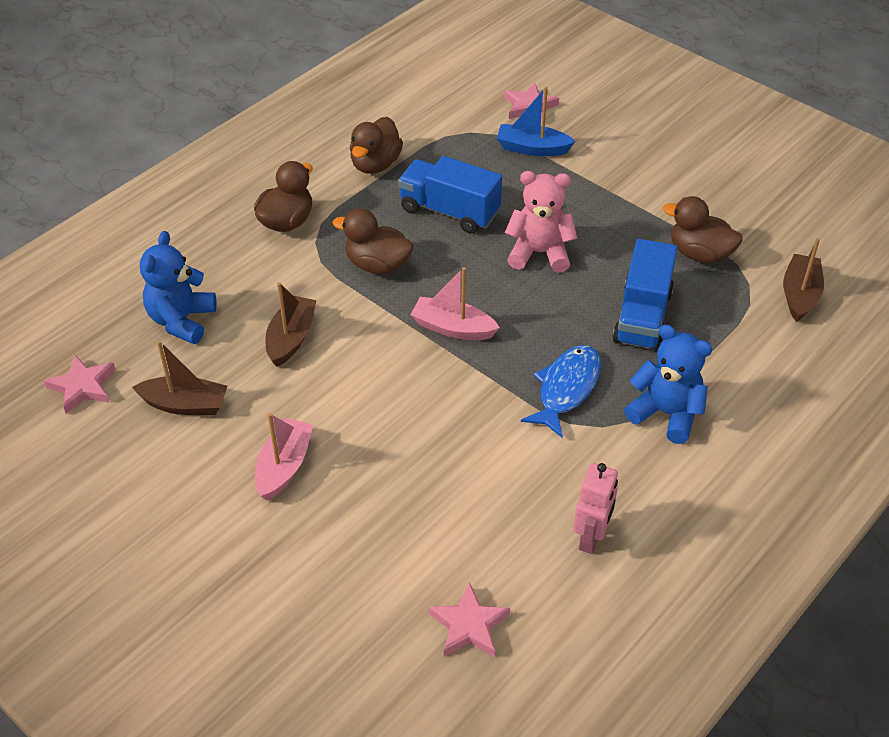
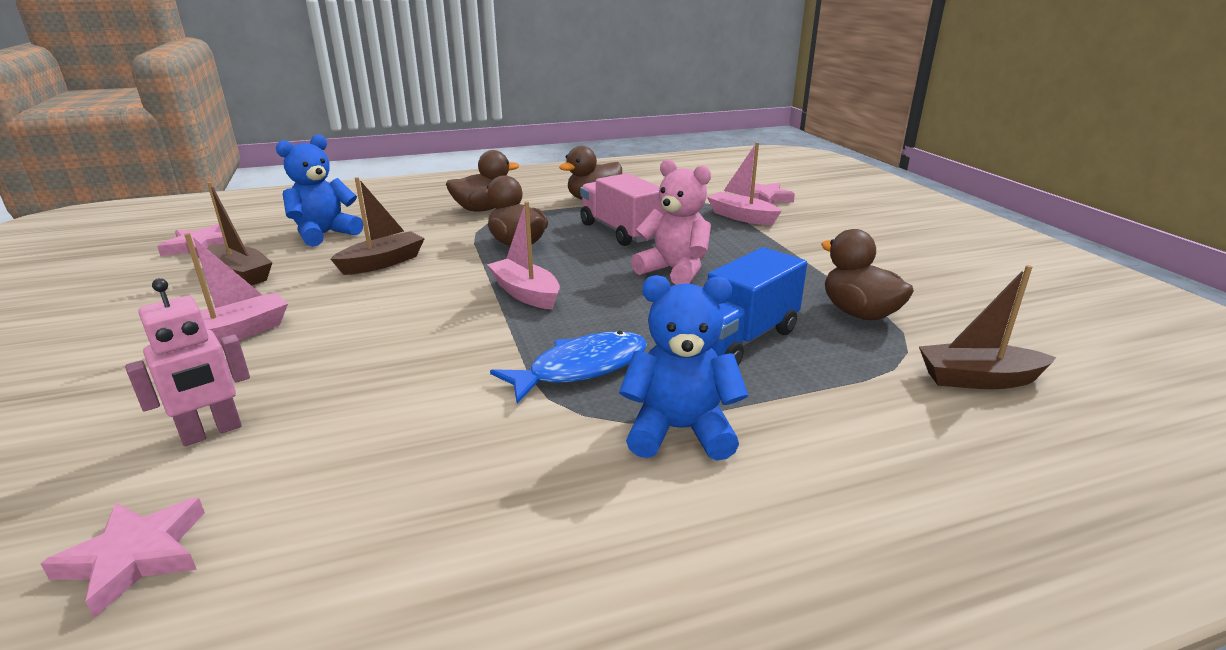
camera: 30 degrees right, 20 degrees down
blue truck [398,156,502,234] -> pink truck [580,173,666,246]
blue boat [497,87,576,156] -> pink boat [707,142,781,225]
pink robot [573,463,618,554] -> pink robot moved to [125,278,250,446]
blue teddy bear [624,325,712,444] -> blue teddy bear turned 60 degrees counterclockwise [619,275,748,461]
brown boat [783,238,824,322] -> brown boat turned 135 degrees counterclockwise [919,265,1057,389]

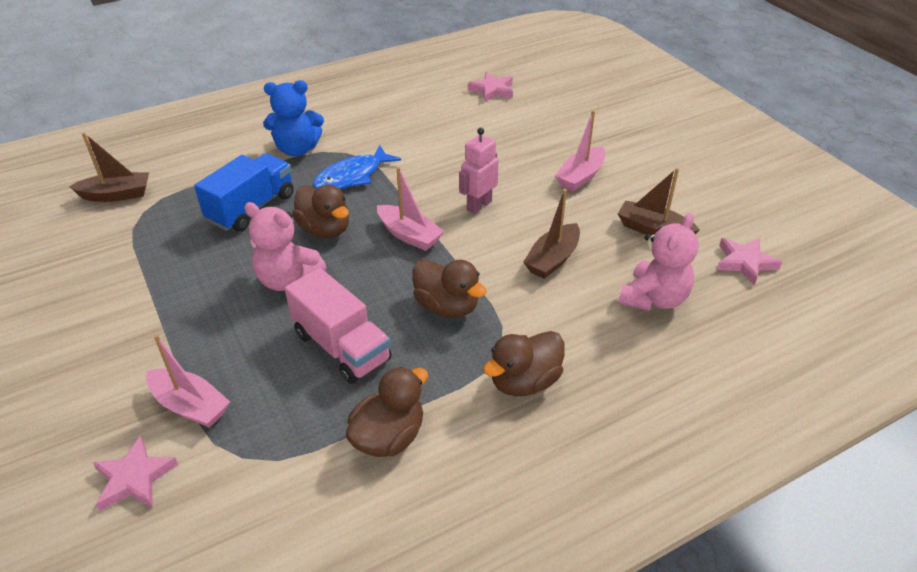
camera: 170 degrees right, 15 degrees up
pink robot [125,278,250,446] -> pink robot moved to [459,128,499,214]
blue teddy bear [276,134,363,247] -> pink teddy bear [618,213,699,311]
brown duck [821,229,914,320] -> brown duck moved to [292,185,349,238]

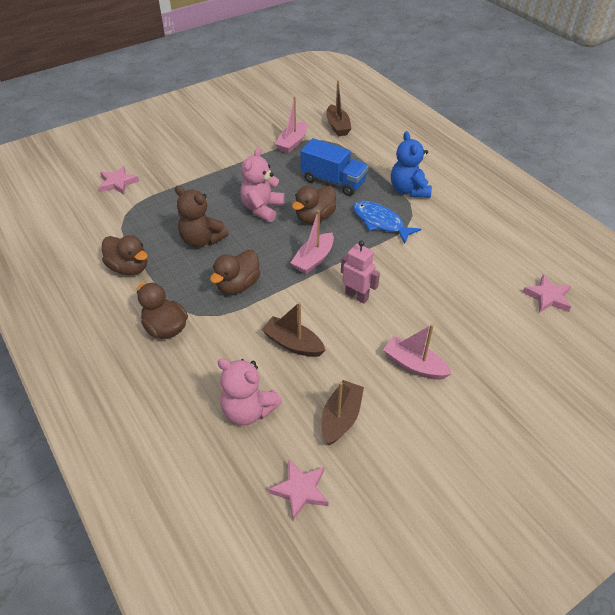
camera: 85 degrees right, 5 degrees up
pink boat [146,334,230,428] -> pink boat moved to [275,96,307,153]
pink truck [285,268,392,384] -> brown teddy bear [175,186,229,248]

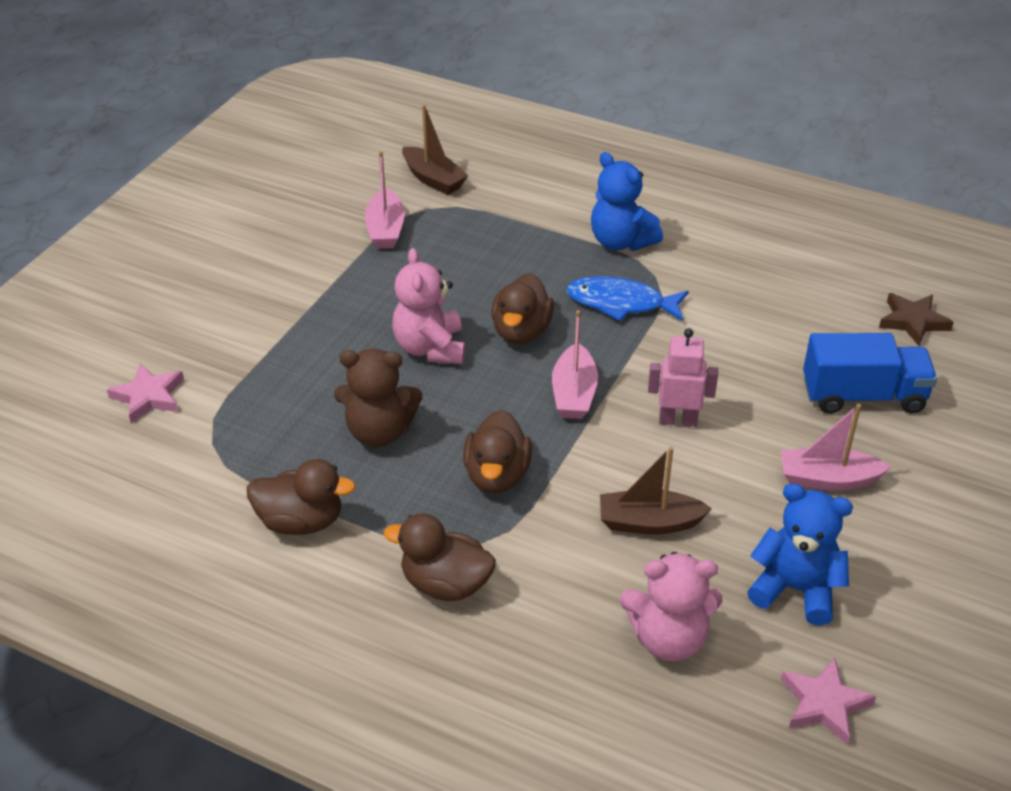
camera: 30 degrees left, 5 degrees down
blue truck [301,138,368,196] -> blue truck moved to [803,333,937,414]
brown boat [322,380,364,445] -> blue teddy bear [747,483,853,626]
pink star [523,275,571,313] -> brown star [879,293,954,346]

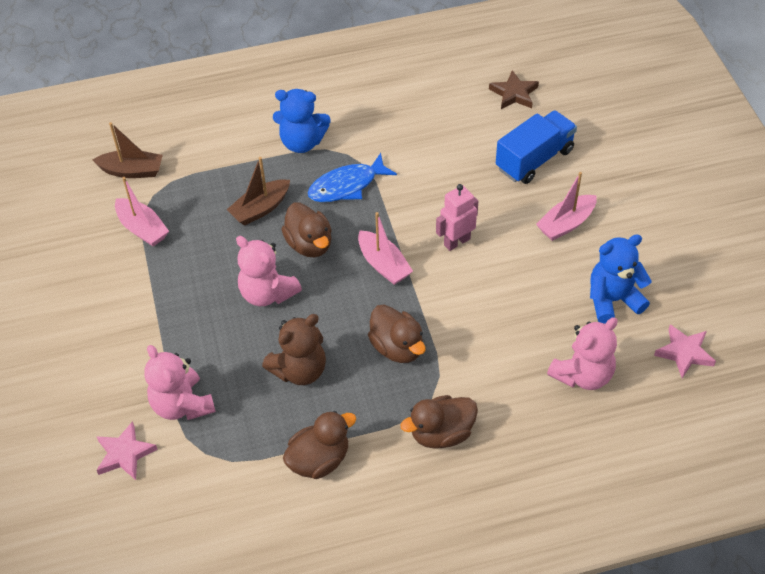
camera: 40 degrees left, 10 degrees up
brown boat [600,447,712,535] -> brown boat moved to [227,157,290,226]
none -> pink teddy bear [144,345,216,420]

